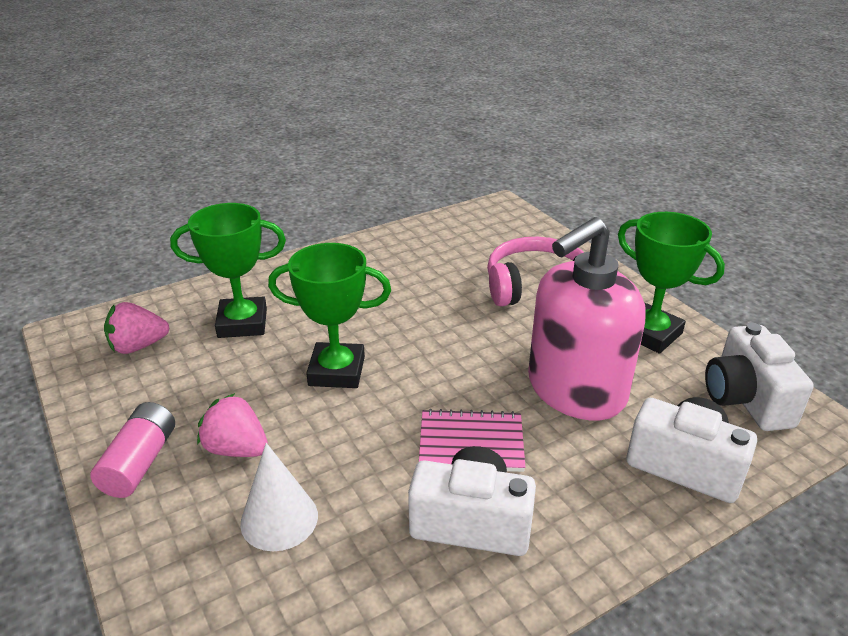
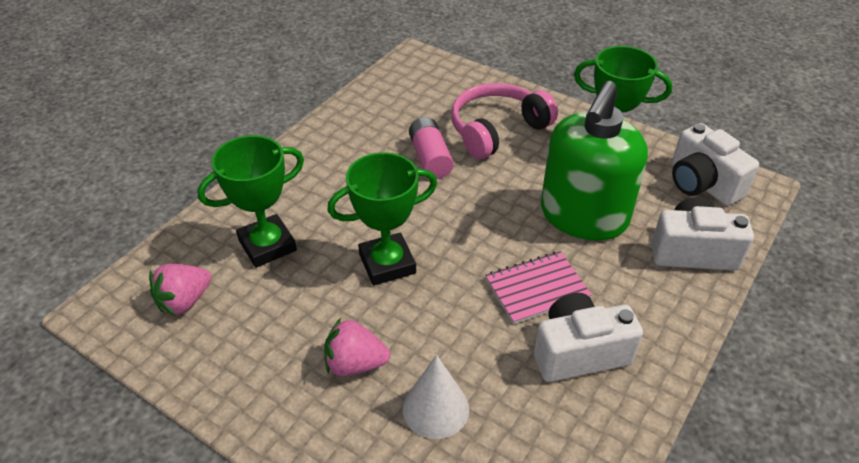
camera: 25 degrees left, 10 degrees up
pink battery [90,402,175,498] -> pink battery moved to [409,117,454,179]
pink soap dispenser [528,217,645,420] -> green soap dispenser [541,81,648,240]

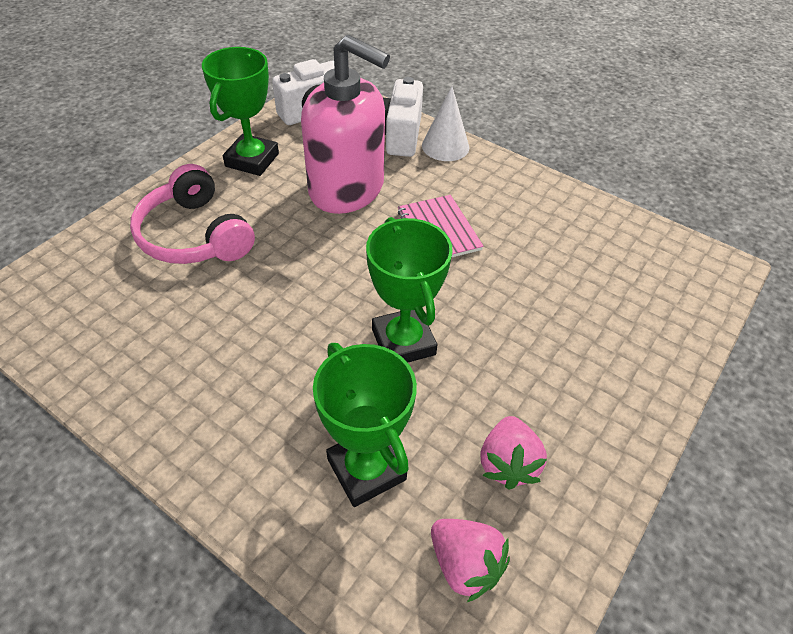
camera: 90 degrees left, 5 degrees up
pink strawberry [324,318,390,376] -> pink strawberry moved to [480,416,547,490]
white cone [403,355,469,439] -> white cone moved to [422,86,469,161]
pink battery [409,117,454,179] -> none
white camera [534,293,643,382] -> none
green soap dispenser [541,81,648,240] -> pink soap dispenser [301,34,390,214]

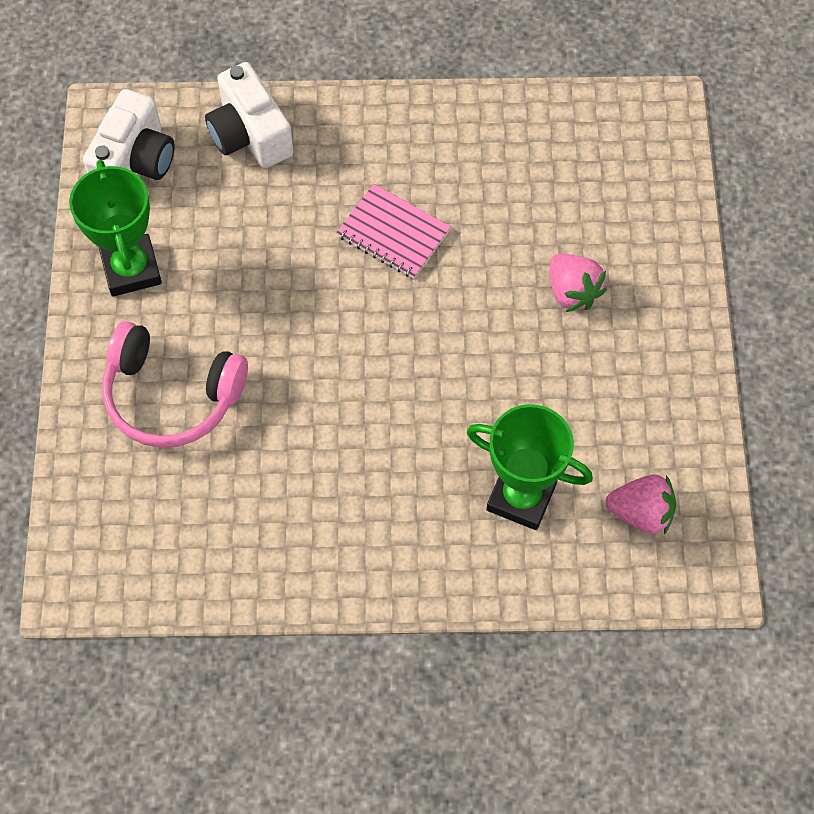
camera: 35 degrees left, 15 degrees up
pink soap dispenser [301,34,390,214] -> none
green trophy [366,217,453,363] -> none
white cone [422,86,469,161] -> none
pink strawberry [480,416,547,490] -> pink strawberry moved to [550,254,607,312]

